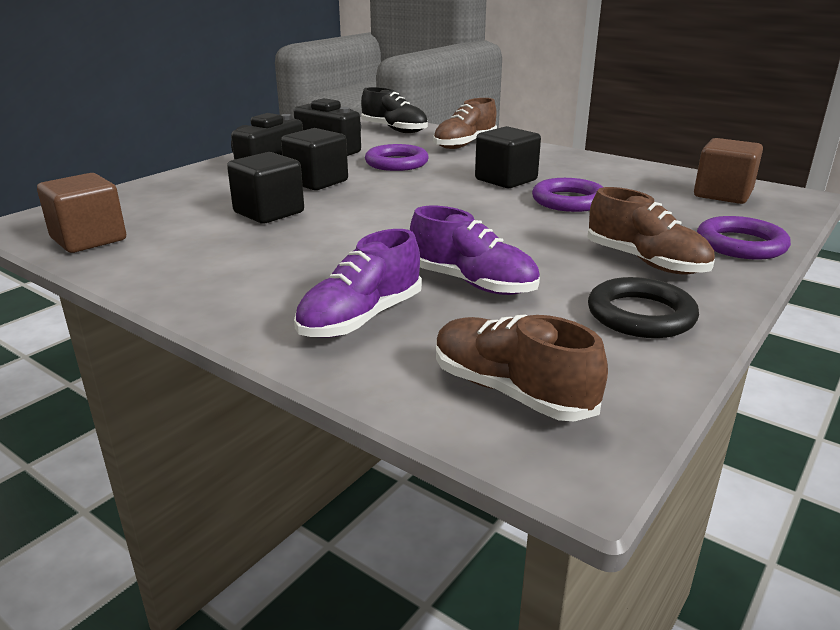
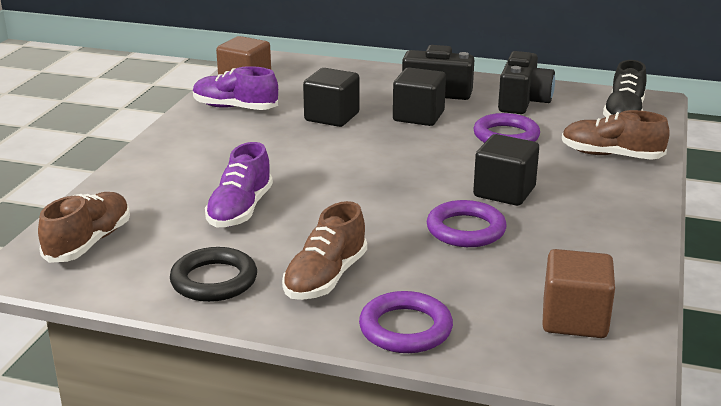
camera: 70 degrees right, 0 degrees up
purple shoe [294,229,422,338] -> purple shoe moved to [193,66,278,110]

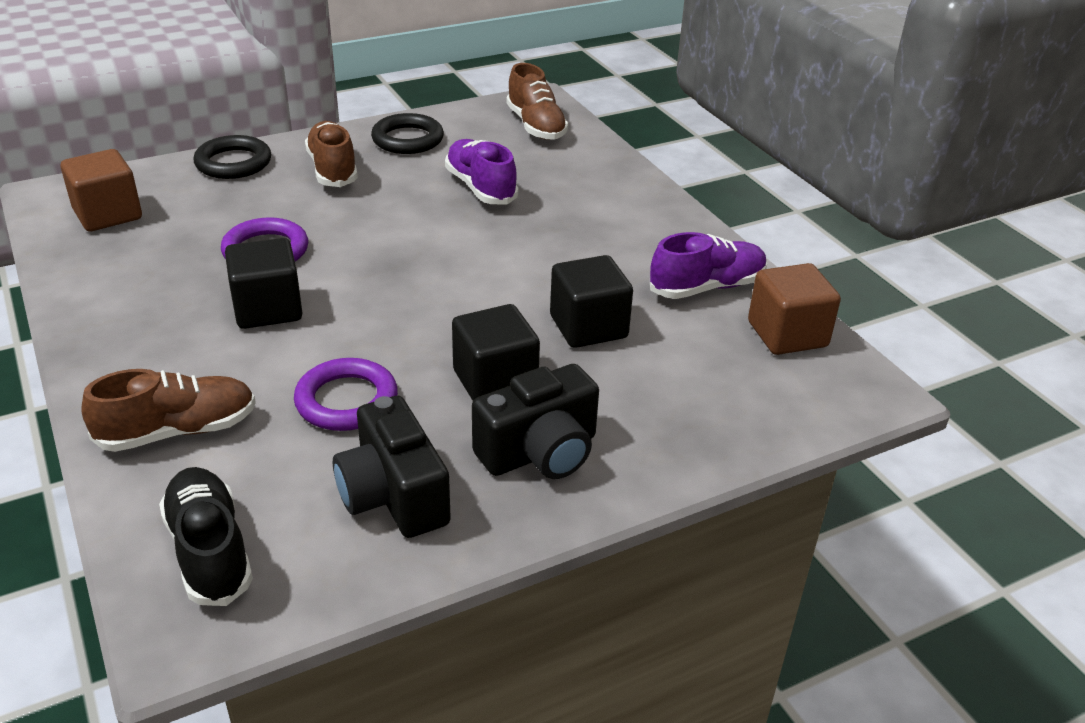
camera: 135 degrees right, 10 degrees up
purple ring [359,291,453,353] -> black ring [193,135,271,179]

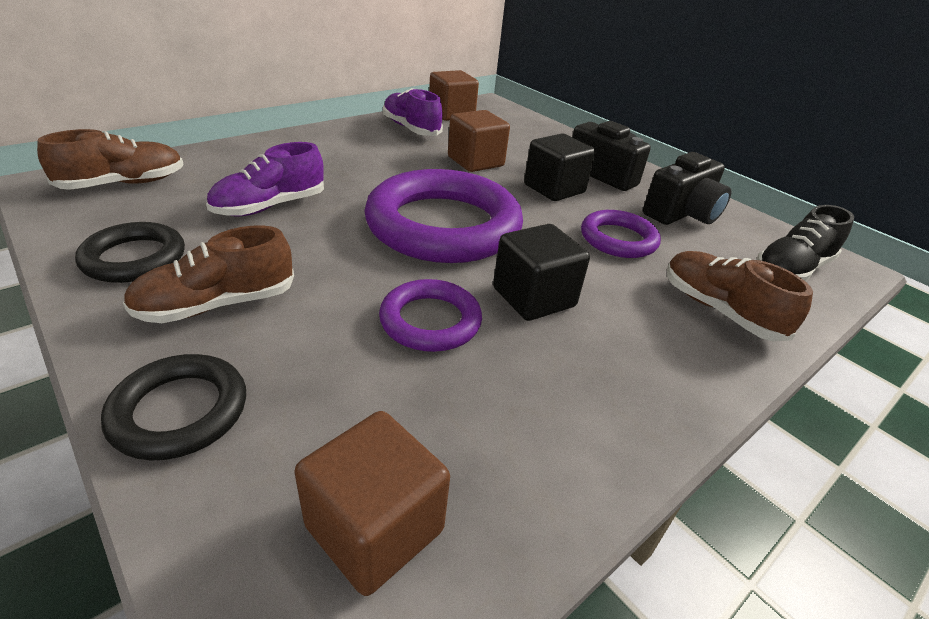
camera: 105 degrees left, 0 degrees up
black cube [550,255,633,348] -> brown cube [448,110,510,172]
none -> purple ring [364,169,523,263]

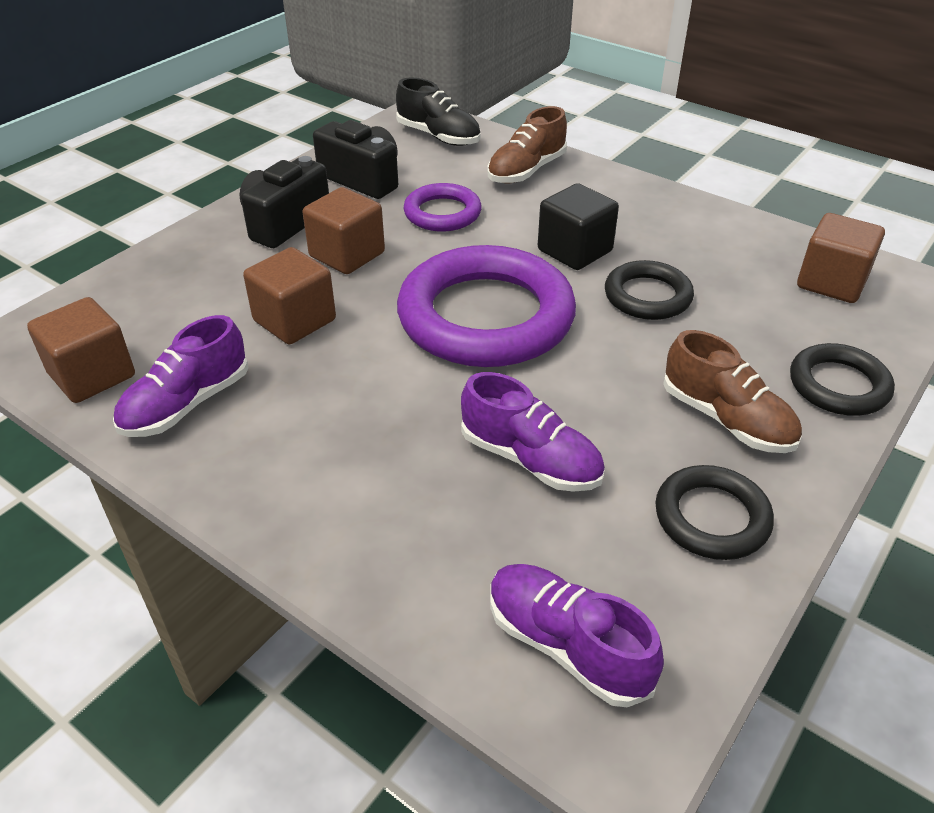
camera: 100 degrees left, 5 degrees up
brown shoe [37,129,184,190] -> purple shoe [490,564,664,707]
purple ring [379,279,482,352] -> black ring [605,260,694,320]
black cube [524,134,596,201] -> brown cube [303,187,385,274]

